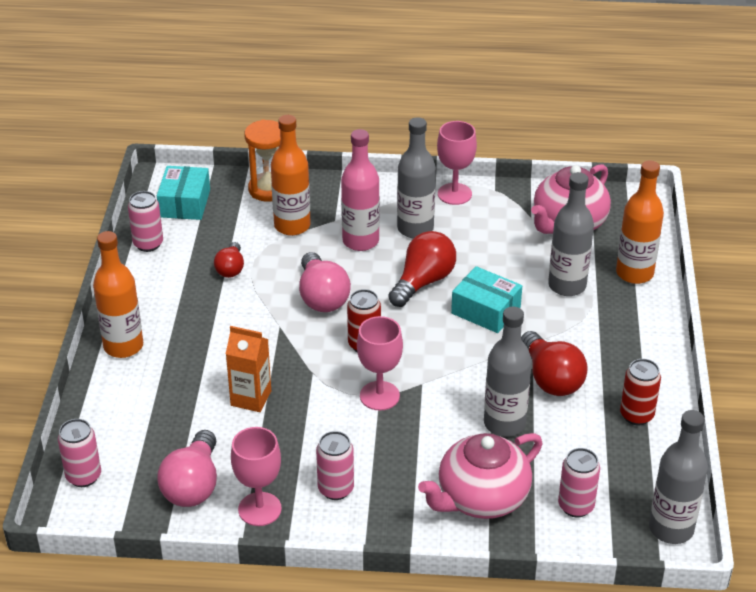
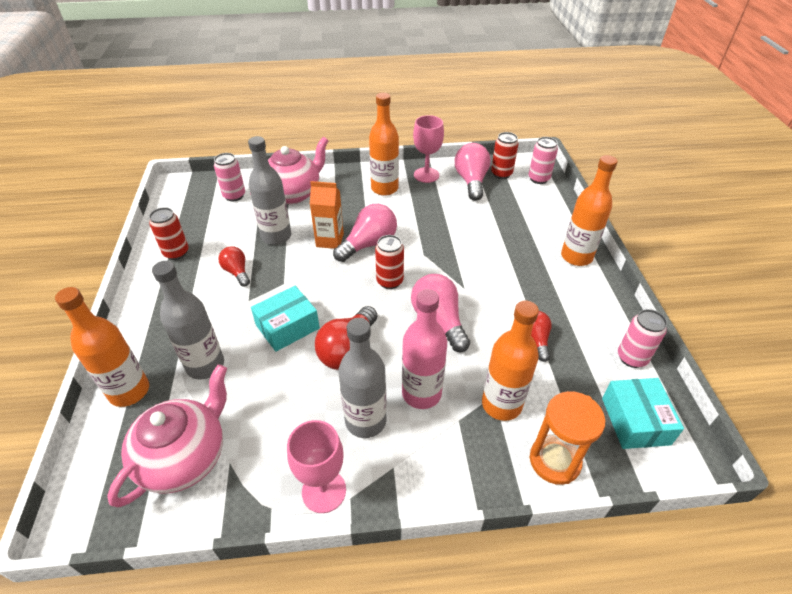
camera: 170 degrees right, 5 degrees up
orange carton [226,326,271,412] -> orange carton moved to [310,181,344,249]
pink can [316,431,354,500] -> orange bottle [369,93,399,196]
pink goblet [357,316,403,410] -> pink light bulb [333,204,397,262]
turquoise box [451,266,522,333] -> turquoise box turned 60 degrees counterclockwise [251,286,320,352]
red light bulb [521,331,588,396] -> red light bulb [218,246,250,286], size x0.60
grey bottle [649,410,708,544] -> none
none -> red can [491,132,518,179]

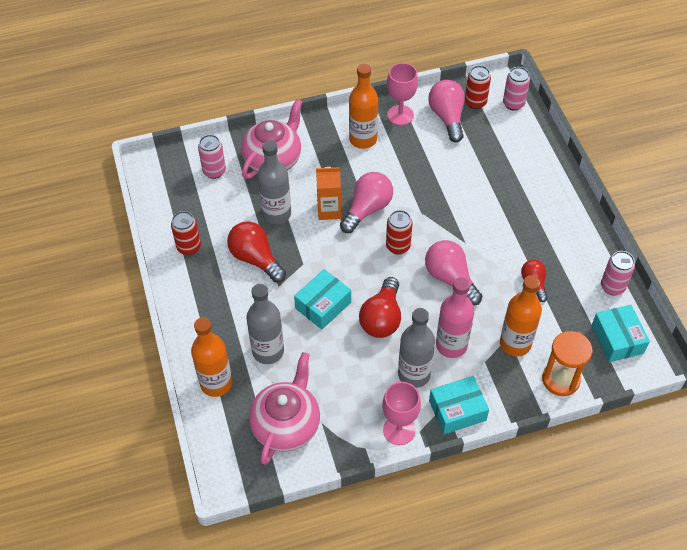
camera: 10 degrees left, 10 degrees up
red light bulb [218,246,250,286] -> red light bulb [227,221,286,283], size x1.67
orange bottle [561,155,618,266] -> none
none -> turquoise box [429,376,489,434]

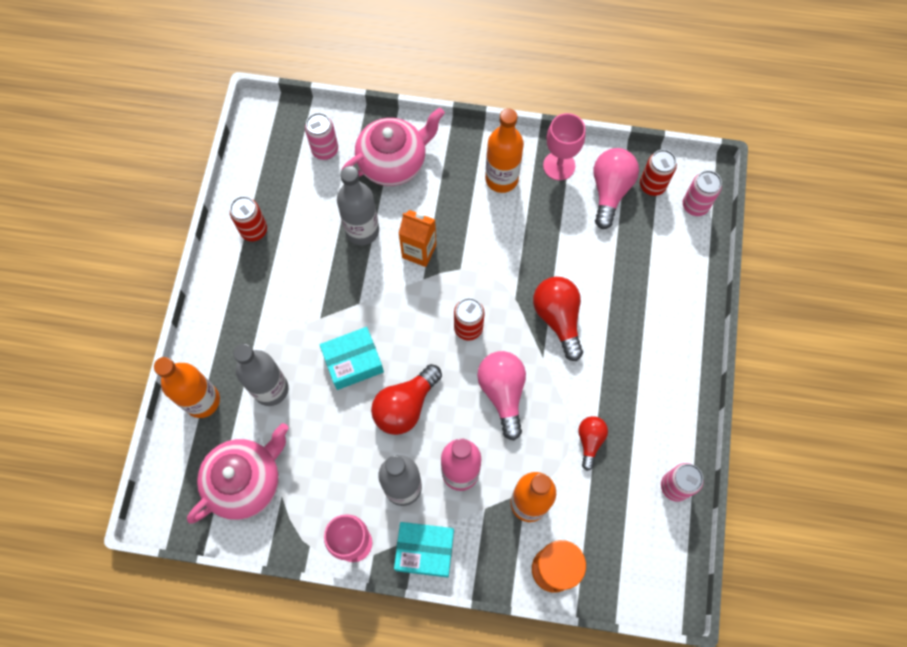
camera: 25 degrees right, 15 degrees up
red light bulb [227,221,286,283] -> red light bulb moved to [533,277,583,361]
pink light bulb [340,172,393,233] -> none
turquoise box [591,305,650,362] -> none

